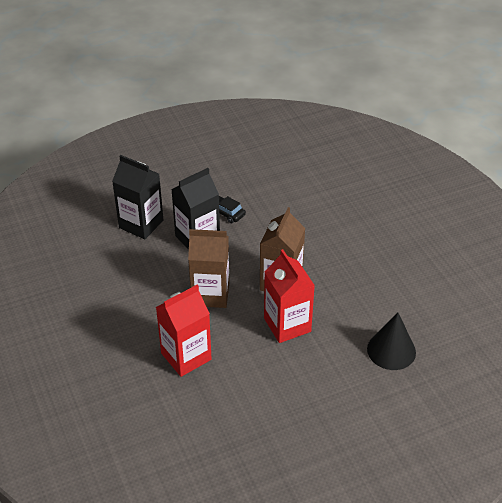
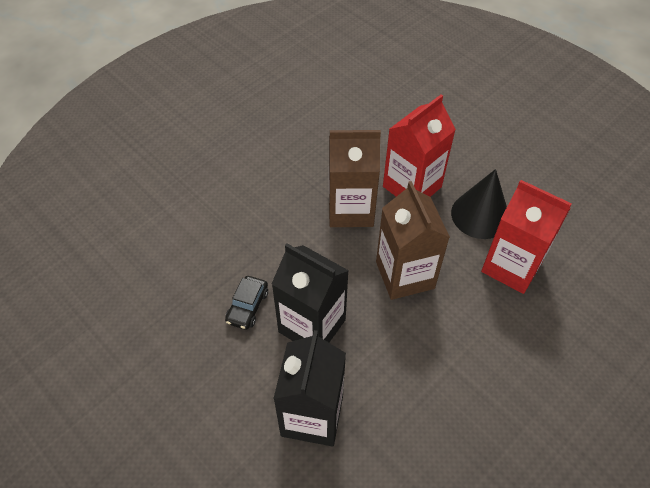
camera: 110 degrees left, 10 degrees up
black cone [367,313,416,370] -> black cone moved to [451,169,507,239]

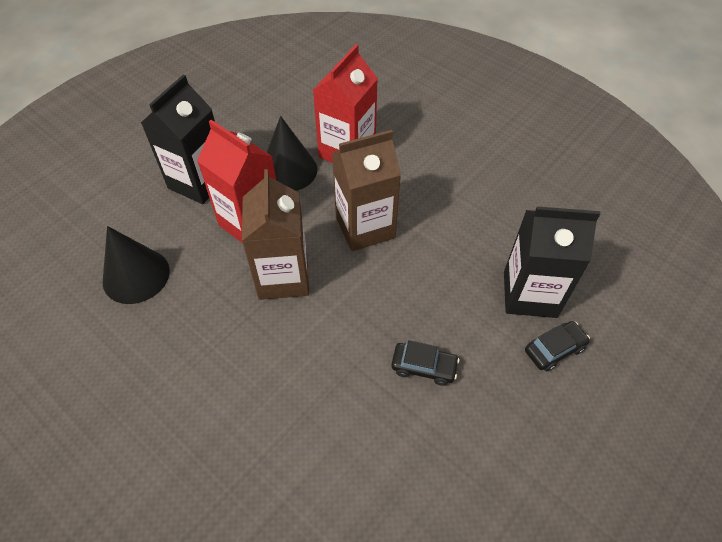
camera: 95 degrees left, 0 degrees up
black carton [272,243,349,342] -> black carton moved to [141,75,215,204]
none -> black cone [102,226,170,304]
none -> black car [525,321,590,372]

